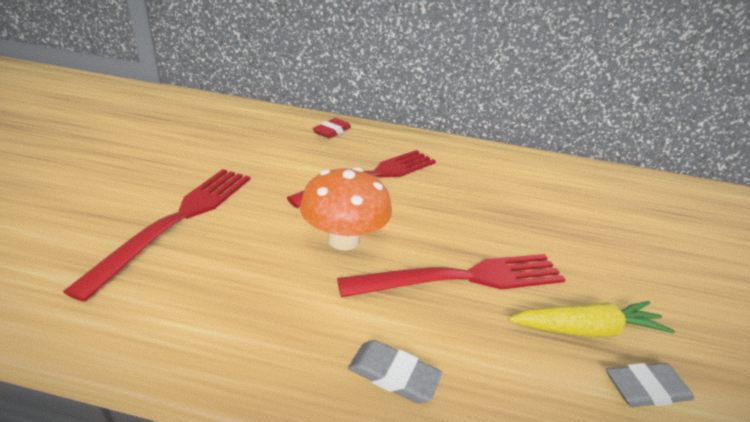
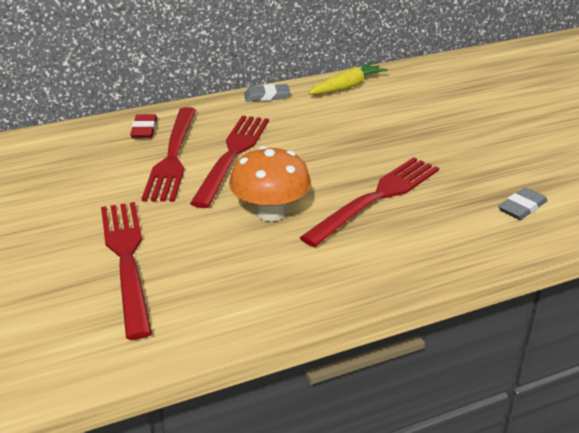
camera: 30 degrees left, 0 degrees up
grey eraser [348,340,442,404] -> grey eraser moved to [244,84,290,102]
yellow carrot [508,301,675,337] -> yellow carrot moved to [308,62,388,95]
none -> red fork [141,107,196,202]

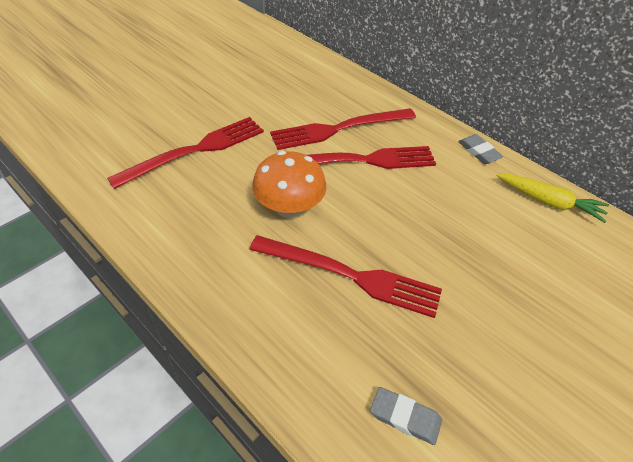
camera: 65 degrees right, 15 degrees up
red eraser [130,114,157,138] -> none

